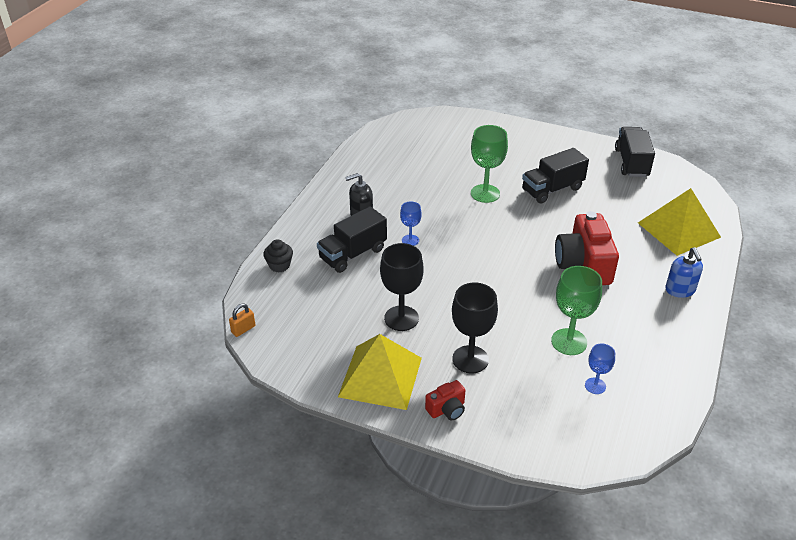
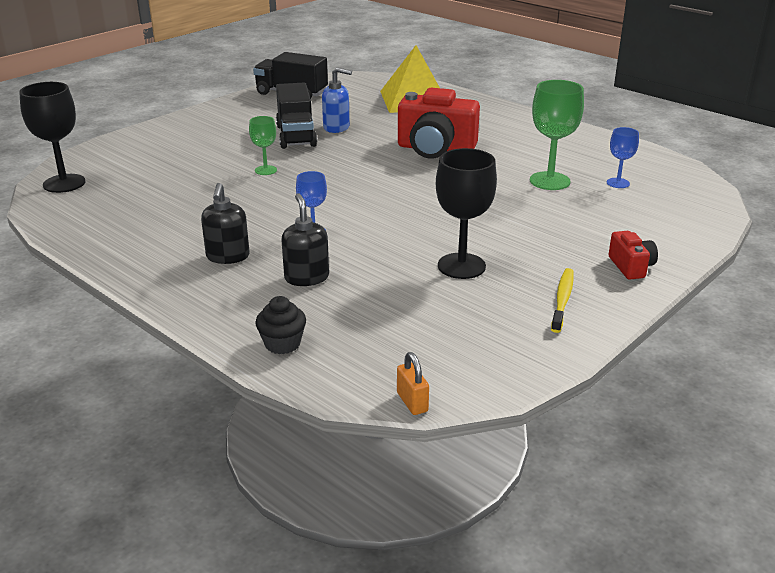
camera: 70 degrees left, 10 degrees down
black truck [317,206,387,273] -> black soap dispenser [281,193,329,286]
yellow pyramid [338,334,422,410] -> yellow toothbrush [551,268,574,333]
black goblet [452,283,498,373] -> black goblet moved to [19,82,85,193]
green goblet [471,125,508,203] -> green goblet [249,116,277,175], size x0.56
blue soap dispenser [665,247,703,298] -> blue soap dispenser moved to [322,67,352,133]

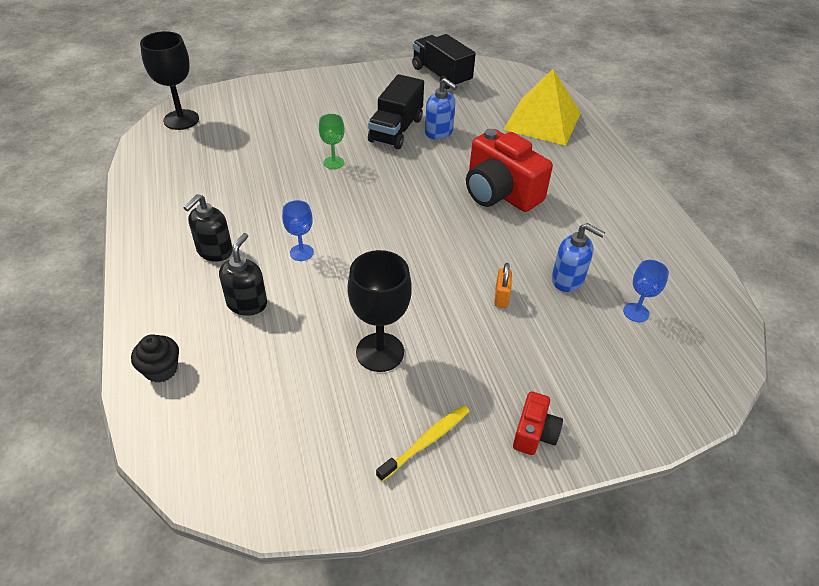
camera: 30 degrees right, 15 degrees up
orange padlock [397,352,429,415] -> orange padlock moved to [494,263,512,308]
green goblet [530,80,584,190] -> blue soap dispenser [552,223,605,292]

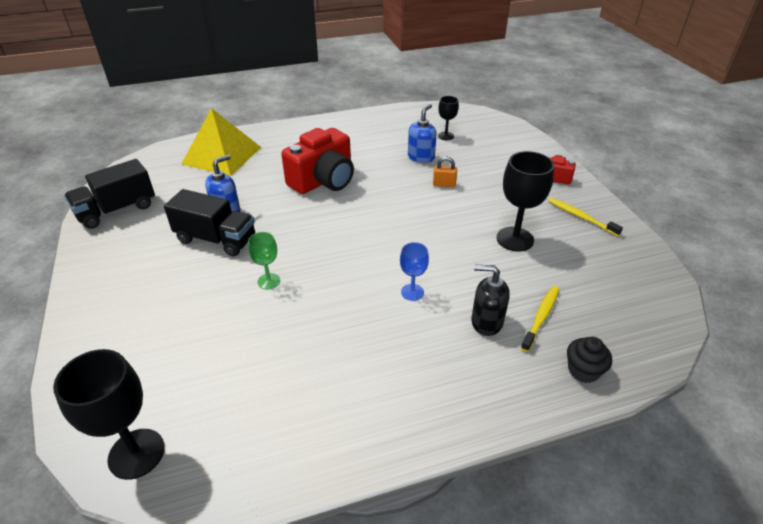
camera: 90 degrees left, 5 degrees down
black soap dispenser [183,194,233,262] -> none
blue goblet [623,260,669,322] -> black goblet [438,96,459,140]
none -> yellow toothbrush [521,286,559,352]

